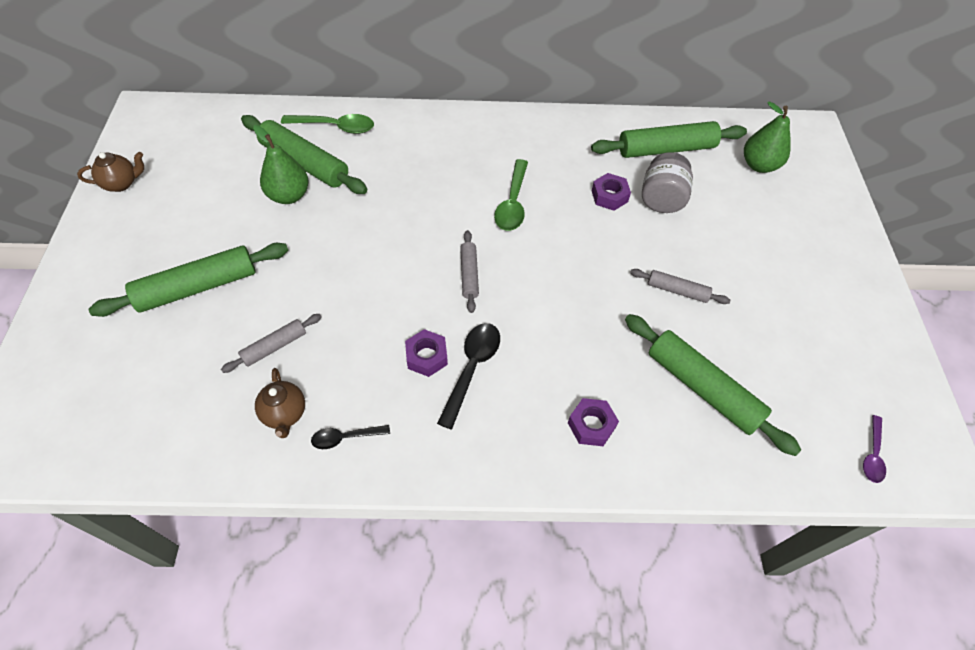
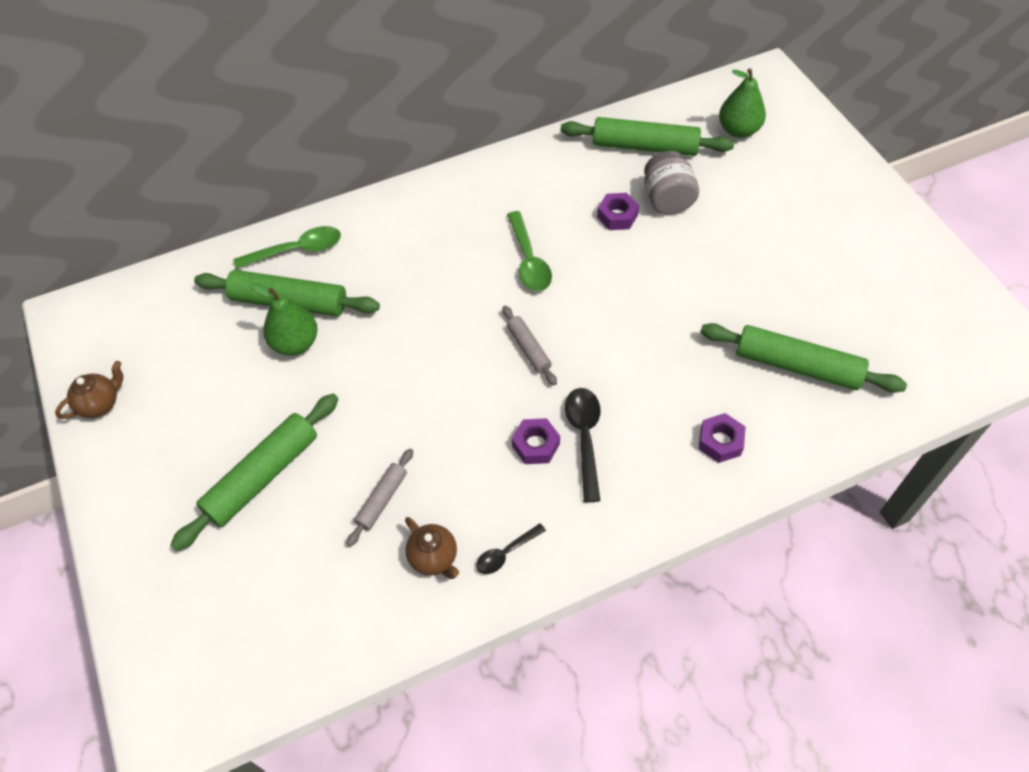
camera: 20 degrees left, 0 degrees up
green rolling pin [591,121,747,158] -> green rolling pin turned 45 degrees clockwise [561,117,734,156]
grey rolling pin [630,269,730,304] -> none
purple spoon [863,415,886,483] -> none

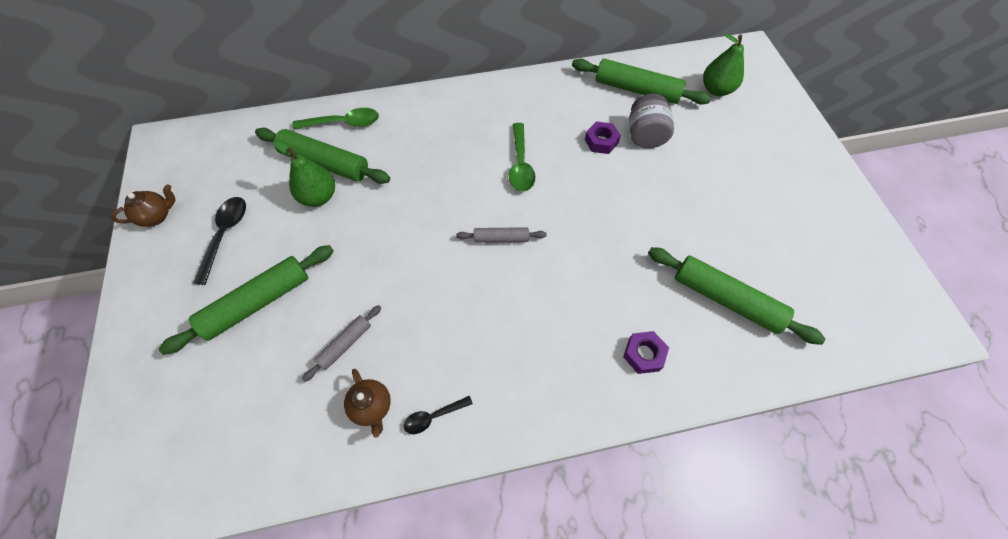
camera: 10 degrees right, 5 degrees up
grey rolling pin [502,306,557,385] -> grey rolling pin turned 75 degrees counterclockwise [456,227,547,243]
purple nut [512,418,560,464] -> none
black spoon [565,388,600,502] -> black spoon moved to [193,197,246,285]

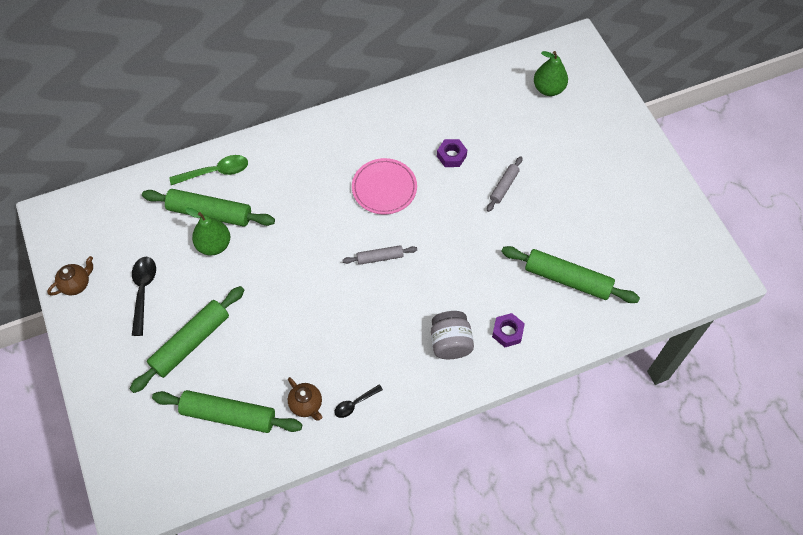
camera: 10 degrees left, 0 degrees up
grey rolling pin [302,305,381,382] -> grey rolling pin moved to [487,156,522,212]
green spoon [509,123,535,192] -> pink plate [352,158,417,214]
green rolling pin [572,59,711,105] -> green rolling pin moved to [152,390,302,433]
grey jar [629,94,674,148] -> grey jar moved to [431,311,474,359]

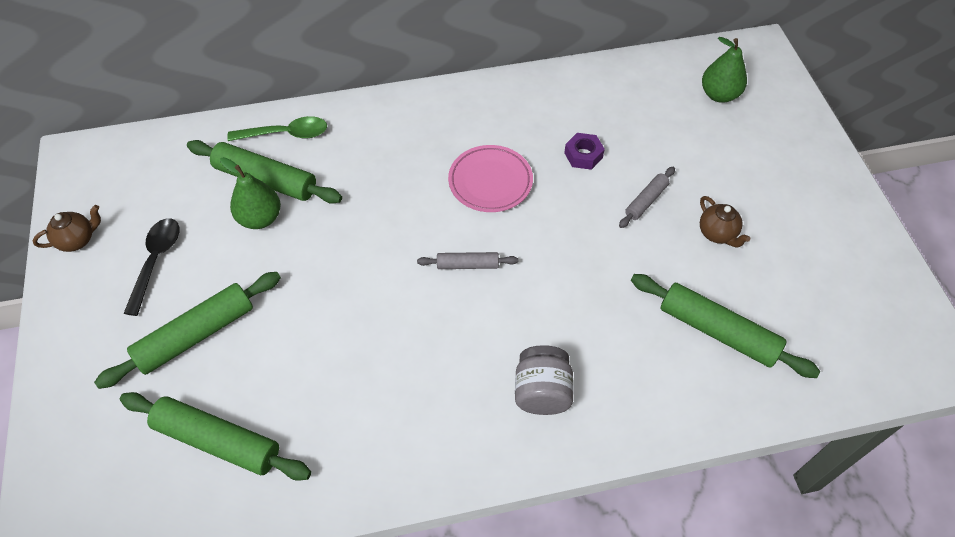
camera: 10 degrees right, 5 degrees down
brown teapot [288,377,322,420] -> brown teapot moved to [700,196,750,248]
black spoon [334,385,383,418] -> none
purple nut [492,313,525,347] -> none

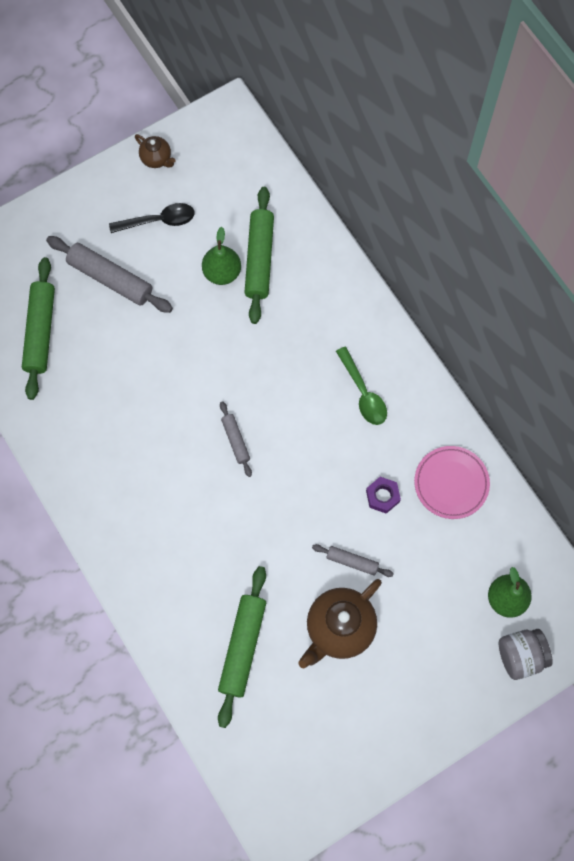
camera: 70 degrees right, 15 degrees up
green rolling pin [94,272,281,389] -> grey rolling pin [46,236,173,313]
green spoon [227,116,327,141] -> green spoon moved to [336,347,387,425]
pink plate [448,145,533,212] -> pink plate moved to [414,446,490,519]
grey jar [515,345,574,415] -> grey jar moved to [499,629,553,680]
brown teapot [700,196,750,248] -> brown teapot [298,579,382,668], size x1.92

